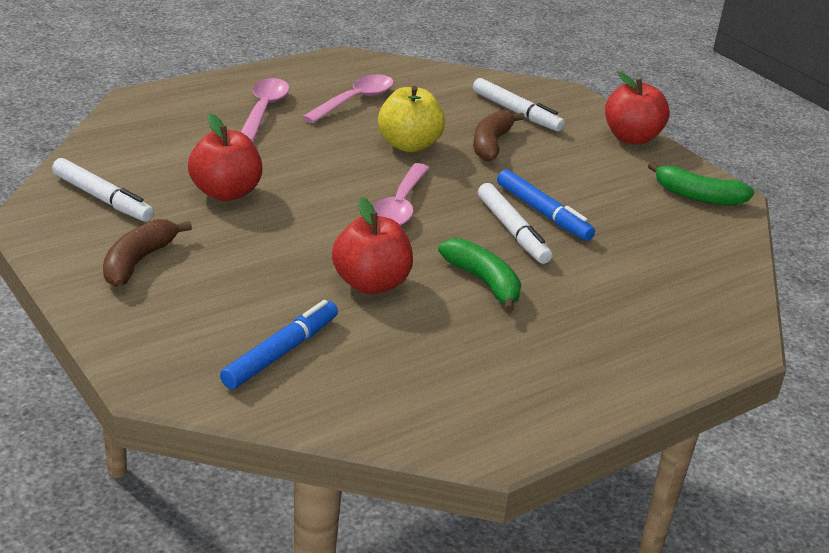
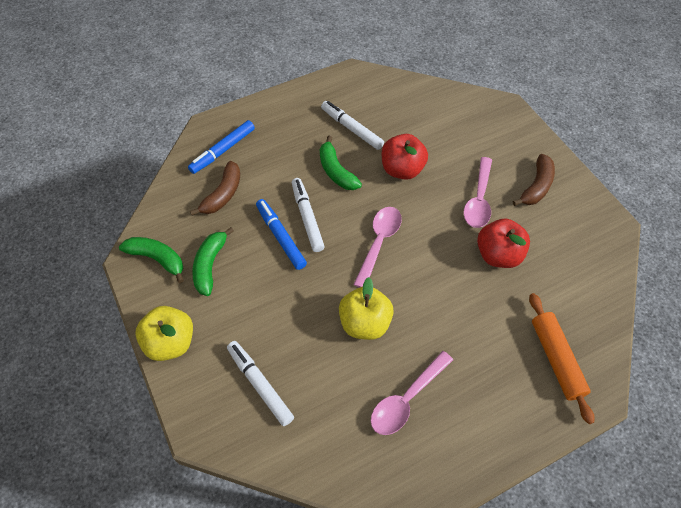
camera: 170 degrees left, 25 degrees up
white marker [52,158,154,222] -> white marker moved to [321,101,384,150]
blue marker [220,300,338,389] -> blue marker moved to [188,120,255,174]
pink spoon [241,78,290,142] -> pink spoon moved to [464,157,492,228]
brown banana [473,110,525,161] -> brown banana moved to [190,161,240,216]
red apple [605,71,670,145] -> yellow apple [135,306,193,361]
none -> green banana [192,227,234,296]
none -> orange rolling pin [529,293,595,424]

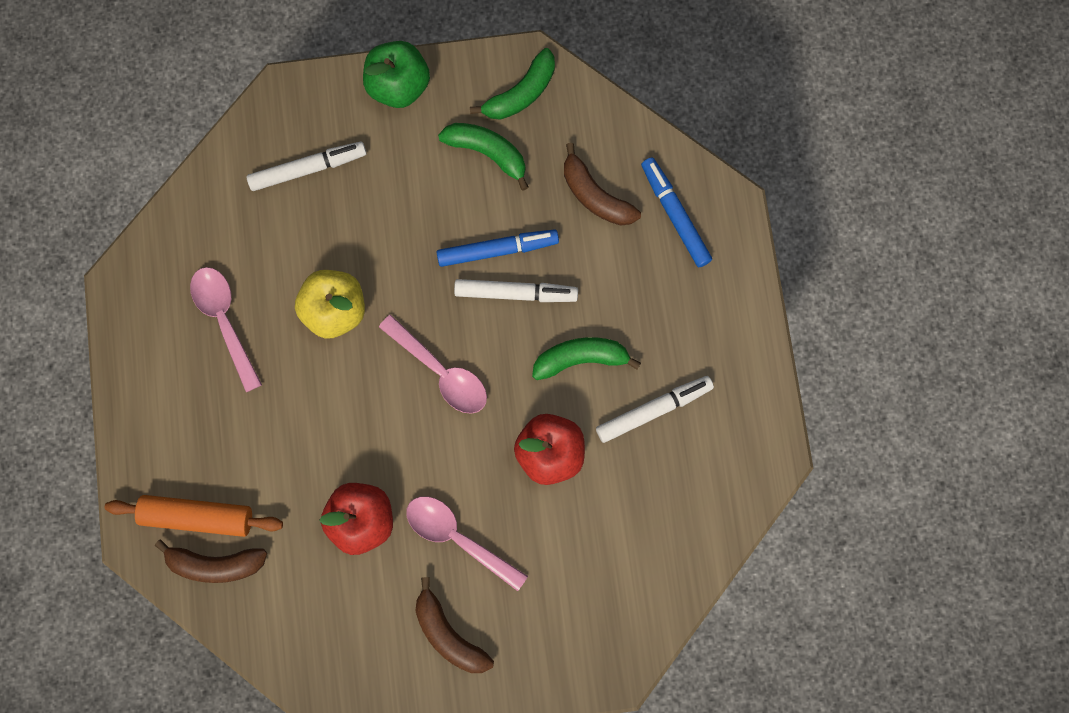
camera: 110 degrees right, 20 degrees up
yellow apple [135,306,193,361] -> green apple [363,41,430,108]
none -> brown banana [155,539,267,583]

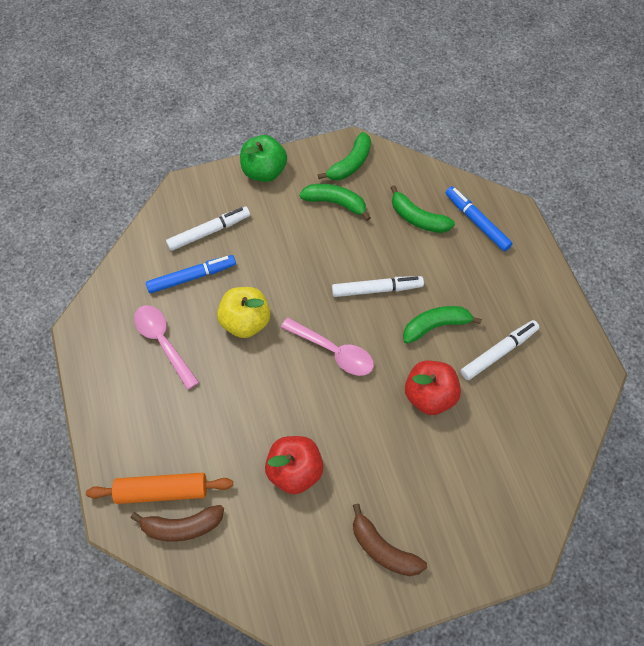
camera: 10 degrees left, 15 degrees down
pink spoon [406,496,528,591] -> none
blue marker [437,229,559,267] -> blue marker moved to [146,255,236,293]
brown banana [564,143,641,226] -> green banana [390,185,455,233]

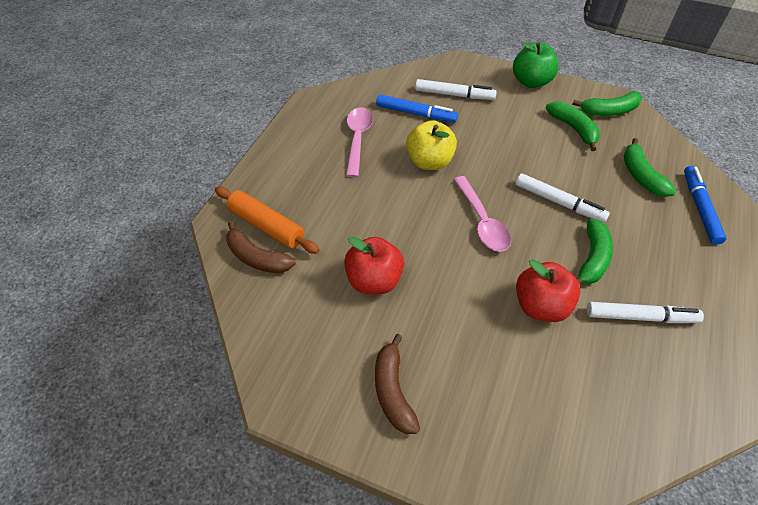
camera: 40 degrees right, 10 degrees down
green banana [403,306,482,344] -> green banana turned 90 degrees clockwise [577,218,613,284]

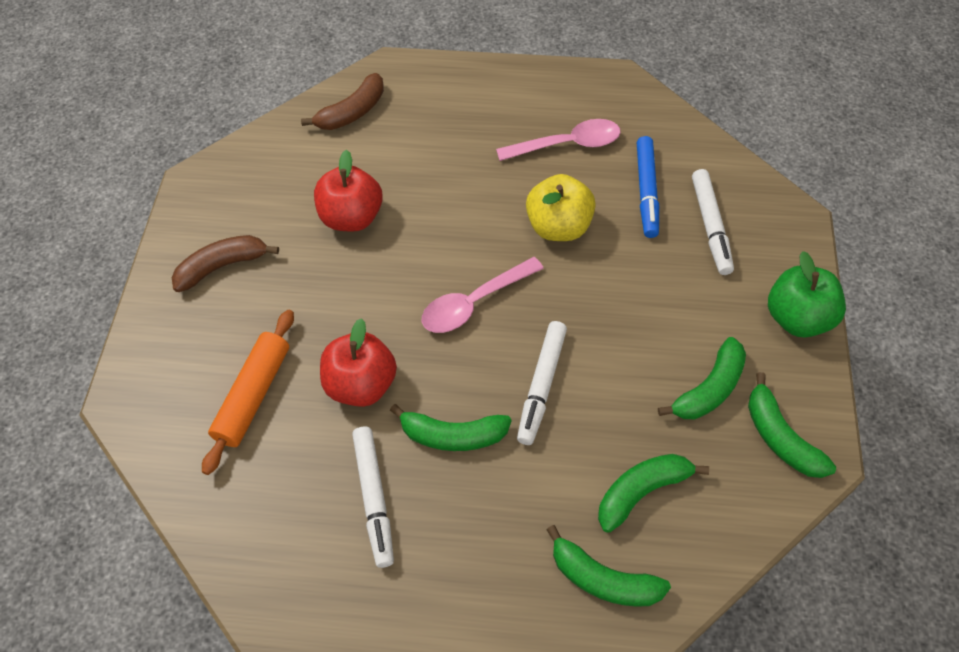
camera: 75 degrees right, 5 degrees up
orange rolling pin [215,187,320,254] -> orange rolling pin moved to [202,310,294,475]
brown banana [226,221,296,273] -> brown banana turned 150 degrees counterclockwise [301,73,384,130]
blue marker [684,166,726,245] -> green banana [546,525,671,607]

